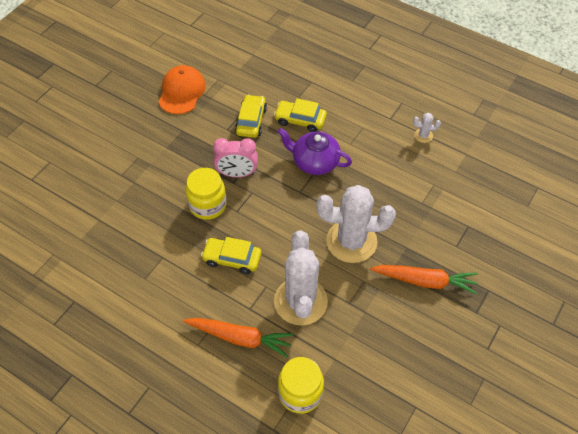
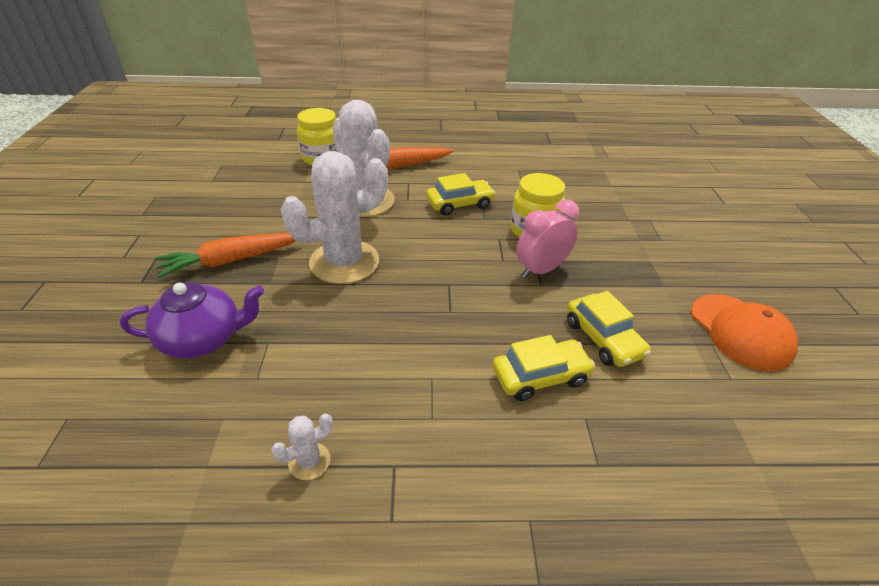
camera: 145 degrees right, 15 degrees down
purple teapot [277,128,352,175] -> purple teapot moved to [120,282,264,358]

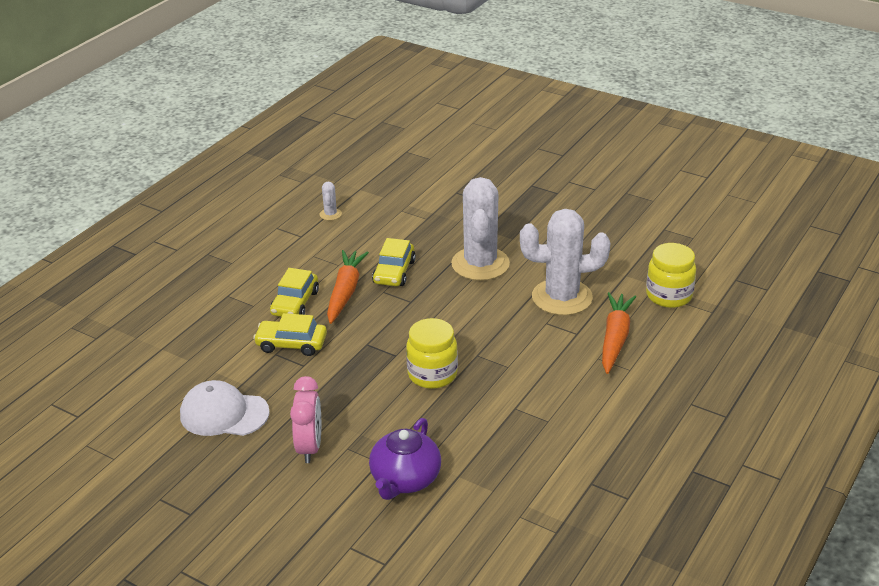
camera: 125 degrees right, 5 degrees down
purple teapot [120,282,264,358] -> purple teapot moved to [369,418,441,500]
orange carrot [155,233,296,278] -> orange carrot moved to [327,250,369,324]
yellow car [426,173,496,216] -> yellow car moved to [372,238,416,286]
pink clock [516,199,579,278] -> pink clock moved to [290,376,321,463]
orange cap [691,294,798,371] -> white cap [180,380,270,436]

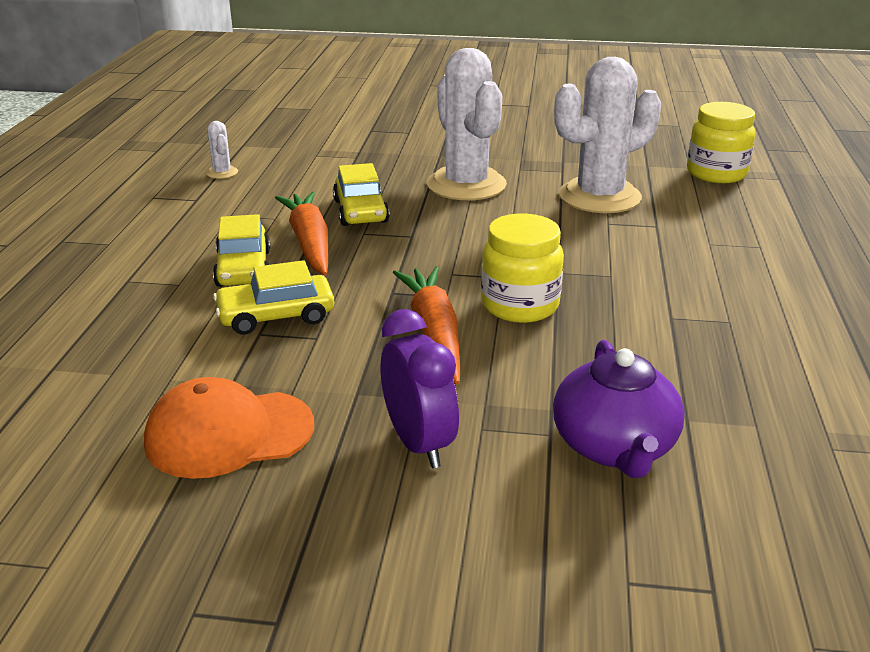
camera: 25 degrees left, 5 degrees down
white cap [180,380,270,436] -> orange cap [144,377,314,479]
pink clock [290,376,321,463] -> purple clock [381,309,459,468]
orange carrot [602,292,636,374] -> orange carrot moved to [393,266,460,385]

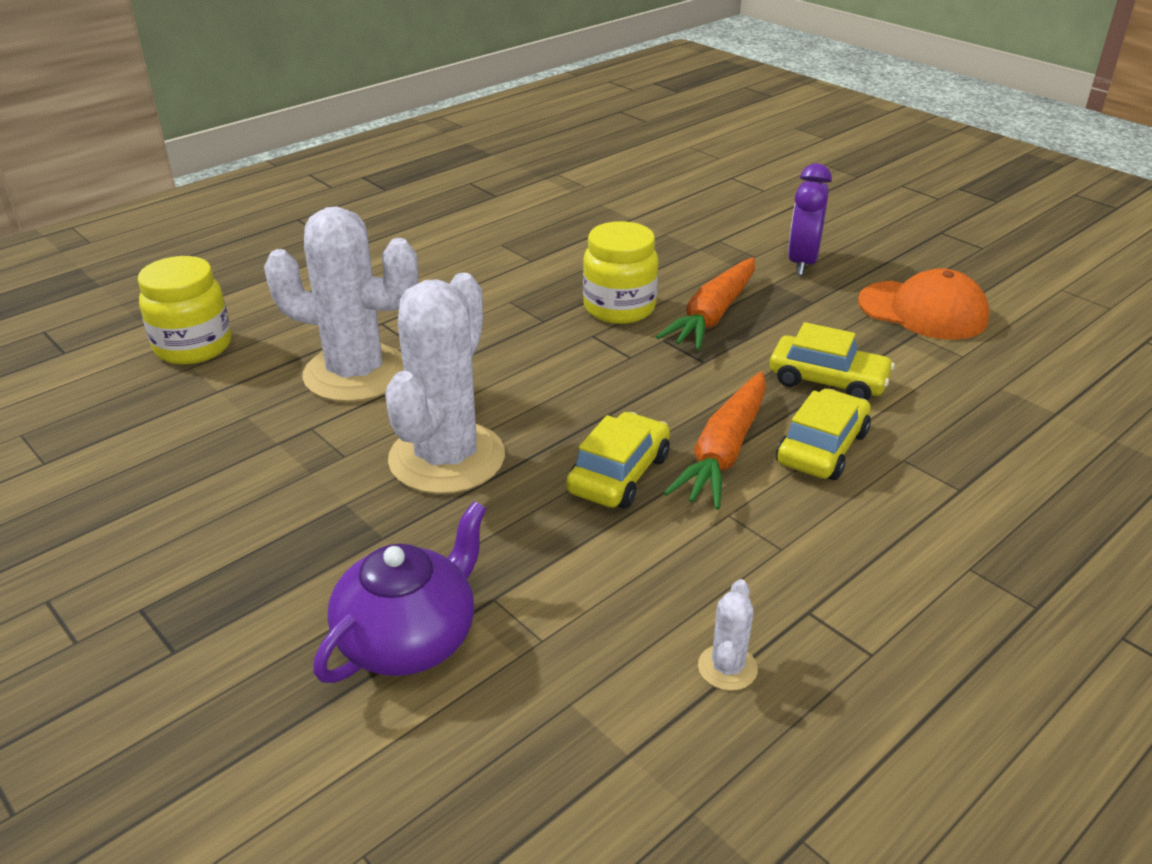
camera: 140 degrees left, 5 degrees up
purple teapot [553,340,685,478] -> purple teapot moved to [313,501,487,683]

